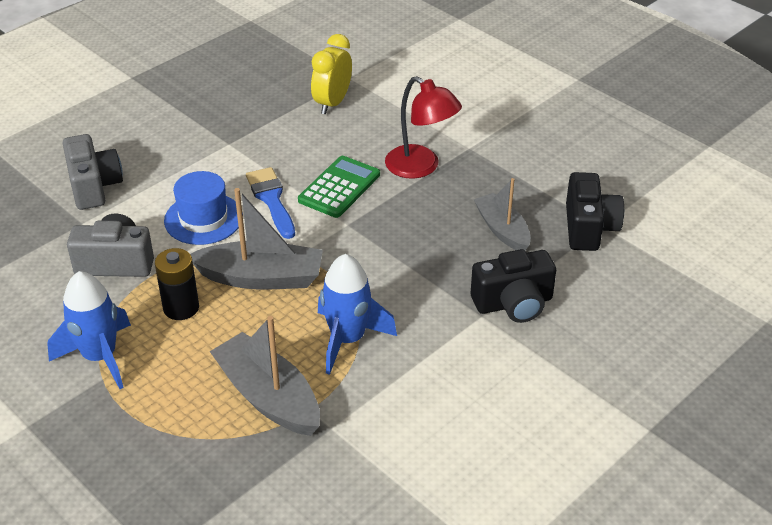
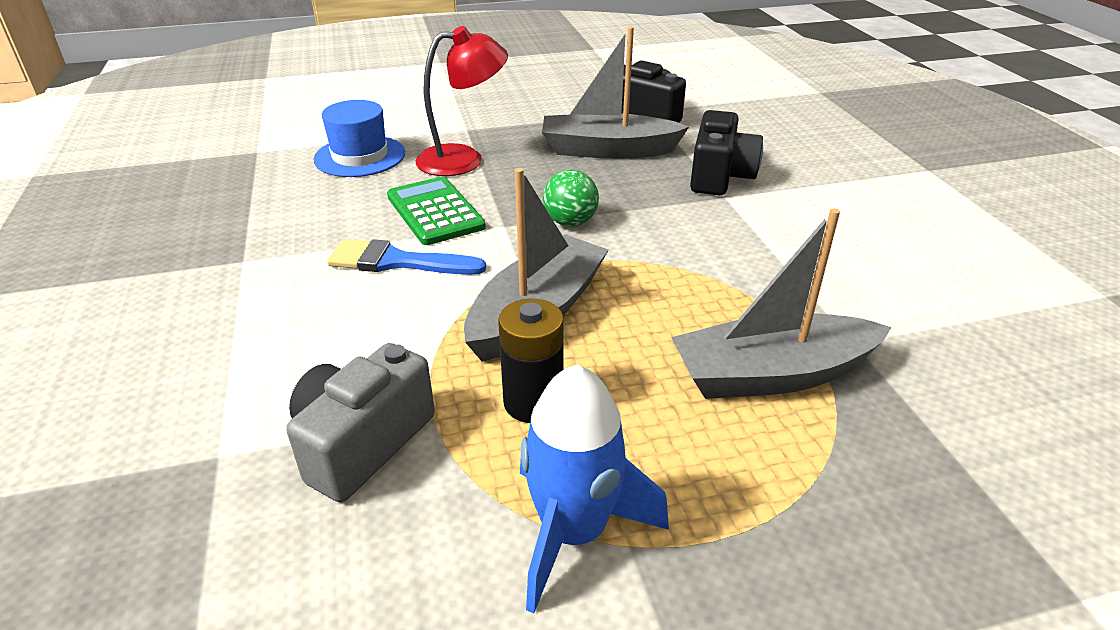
camera: 60 degrees left, 5 degrees down
grey camera [63,134,123,210] -> none
blue hat [164,171,243,245] -> blue hat moved to [313,100,405,177]
yellow clock [311,34,352,114] -> none
blue rocket [318,254,397,375] -> none
grey boat [474,178,531,250] -> grey boat [542,27,689,159], size x1.50
none -> green ball [543,170,599,227]

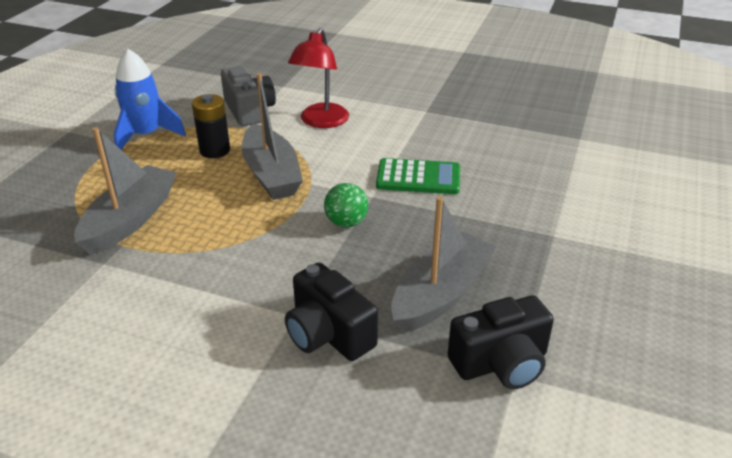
camera: 125 degrees right, 0 degrees up
blue hat [313,100,405,177] -> none
blue brush [327,239,486,275] -> none
red lamp [416,26,508,176] -> red lamp moved to [288,28,349,128]

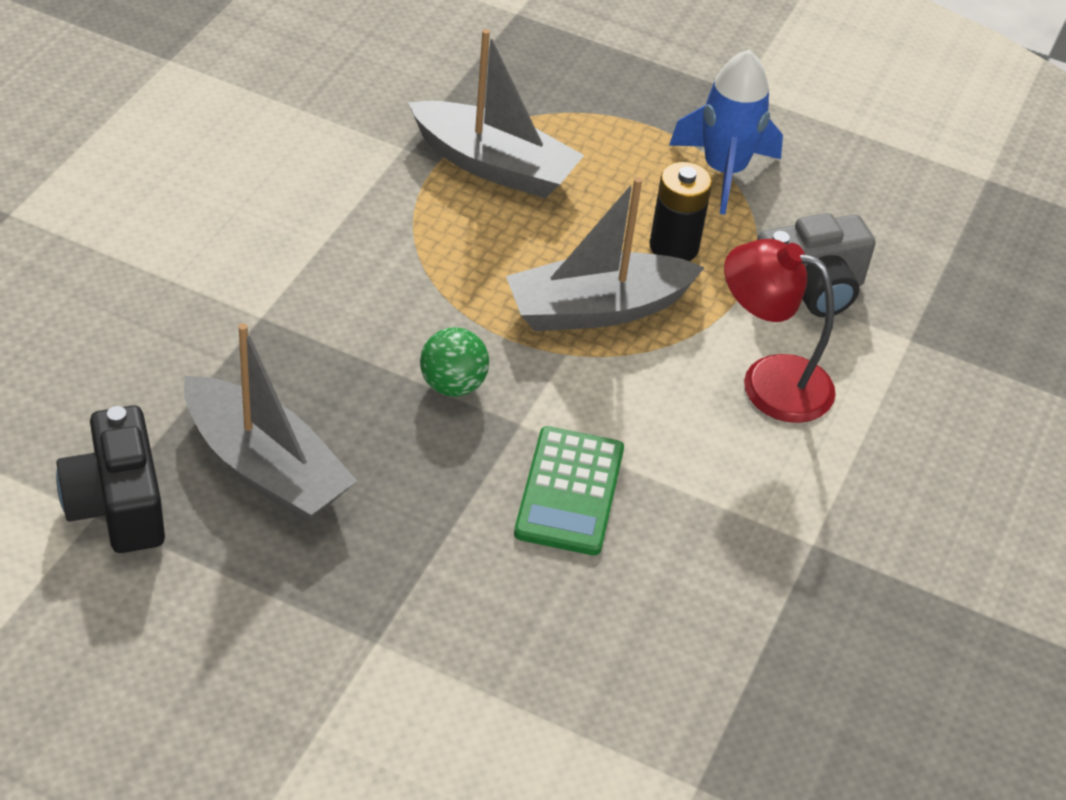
camera: 90 degrees right, 10 degrees up
black camera [285,263,378,361] -> none

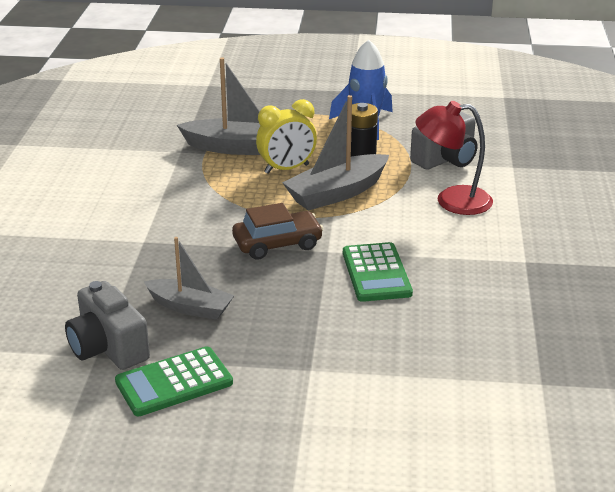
camera: 15 degrees left, 15 degrees down
black camera [56,405,165,553] -> grey camera [65,281,150,370]
grey boat [184,323,357,522] -> grey boat [144,237,234,320], size x0.67
green ball [420,327,489,397] -> brown car [232,203,324,260]
none -> green calculator [115,346,233,416]
none -> yellow clock [256,99,317,174]

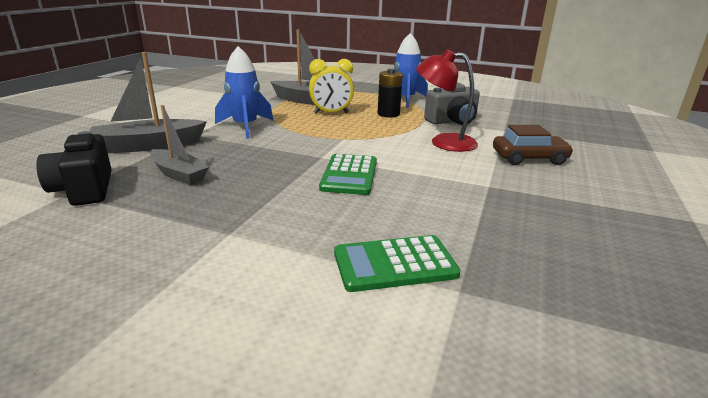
camera: 15 degrees right, 5 degrees down
grey camera [65,281,150,370] -> black camera [36,131,112,206]
green calculator [115,346,233,416] -> green calculator moved to [334,235,461,292]
brown car [232,203,324,260] -> brown car moved to [493,125,574,165]
grey boat [282,95,389,211] -> grey boat moved to [89,52,207,153]
none -> blue rocket [215,46,274,138]

